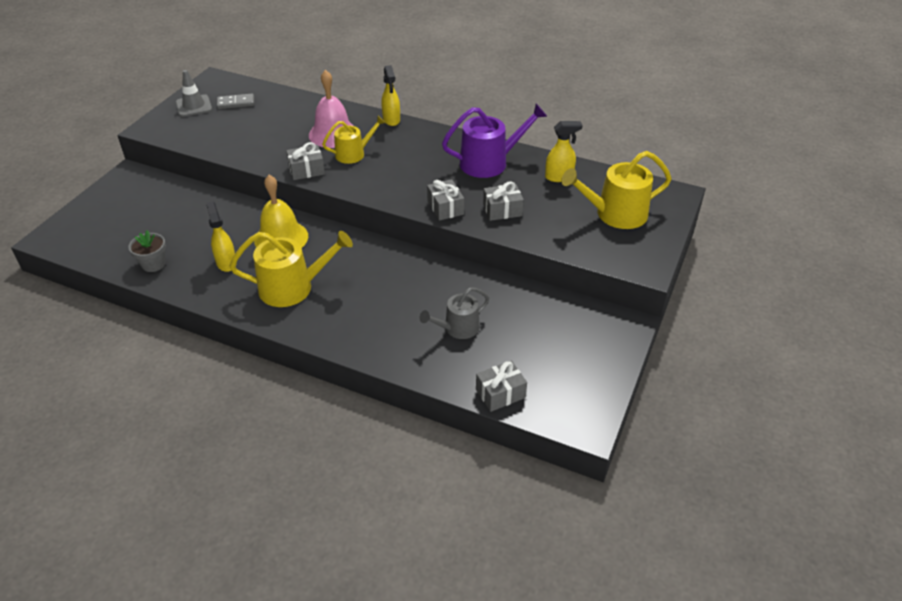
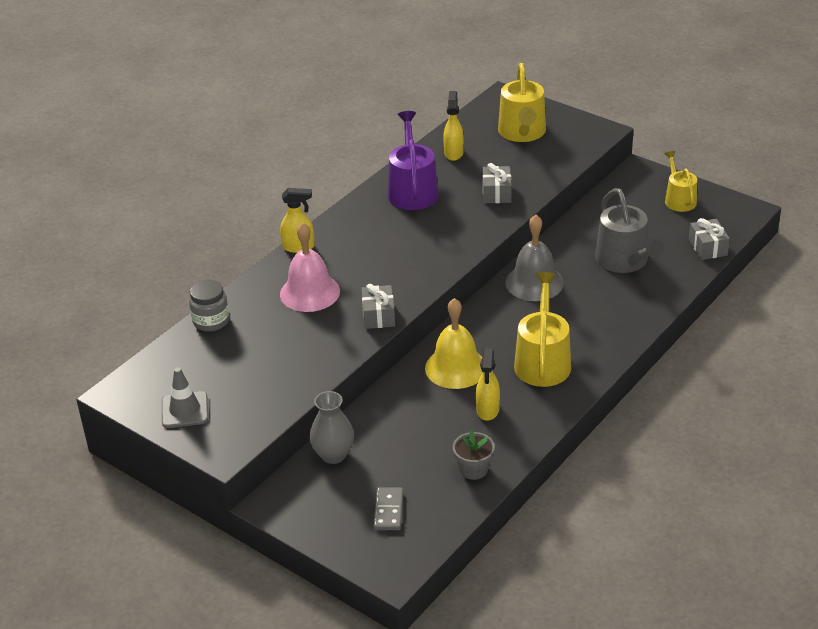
camera: 75 degrees left, 5 degrees down
yellow spray bottle [206,202,237,272] -> yellow spray bottle turned 75 degrees counterclockwise [476,348,500,421]
grey domino [217,94,254,109] -> grey domino moved to [374,487,403,530]
yellow watering can [322,116,385,164] -> yellow watering can moved to [665,151,697,212]
grey watering can [420,287,489,339] -> grey watering can [595,188,664,273], size x1.59
grey gift [427,179,464,221] -> none
none -> grey jar [189,280,229,332]
none -> grey vase [310,391,354,464]
none -> grey bell [505,215,564,301]

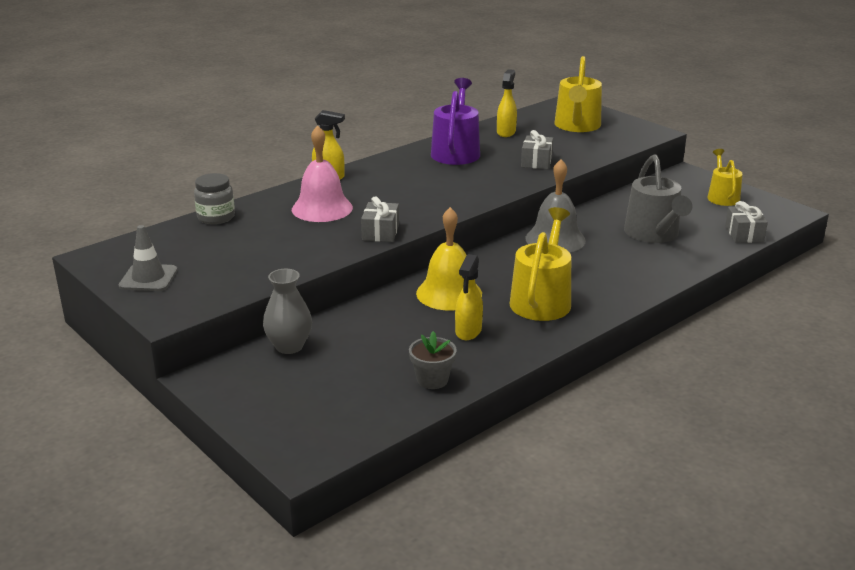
camera: 10 degrees right, 10 degrees down
grey domino [374,487,403,530] -> none

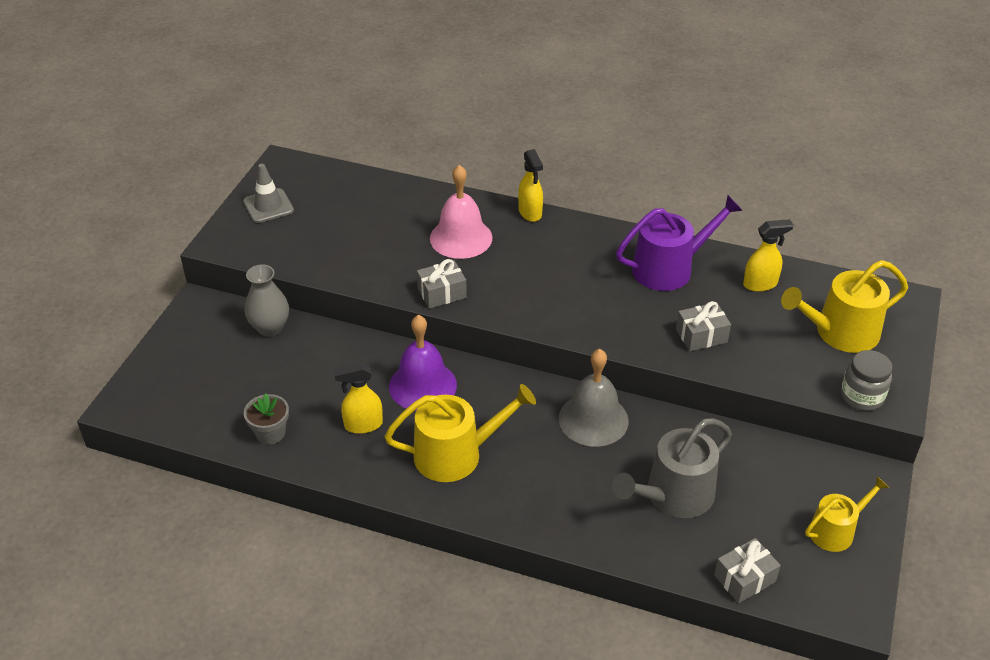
camera: 60 degrees right, 15 degrees up
grey jar [194,173,235,224] -> grey jar moved to [841,350,892,411]
yellow bell [416,207,482,311] -> purple bell [389,315,457,411]

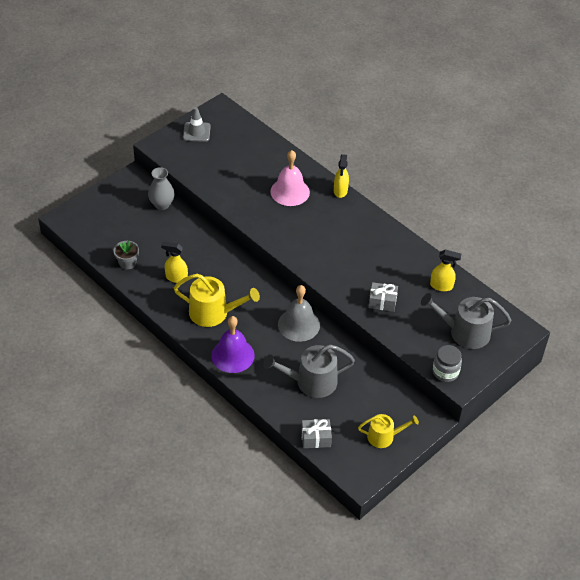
camera: 25 degrees right, 5 degrees up
purple bell [389,315,457,411] -> purple bell moved to [211,316,255,373]
grey gift [417,259,467,309] -> none
purple watering can [616,195,743,291] -> none
yellow watering can [781,260,908,353] -> grey watering can [421,293,511,349]

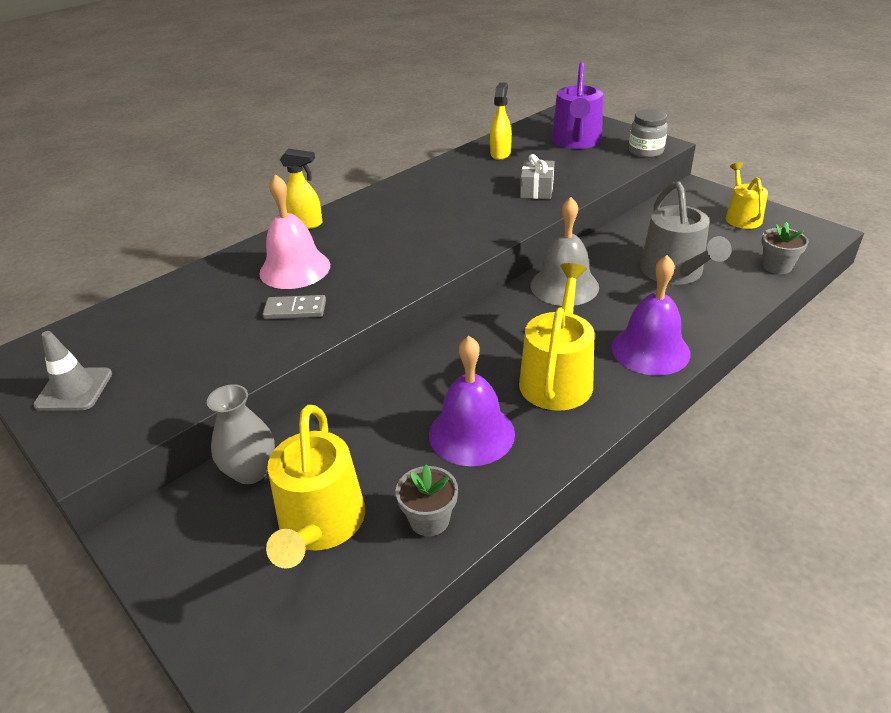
camera: 85 degrees left, 10 degrees down
yellow spray bottle [161,242,188,283] -> purple bell [429,336,515,466]
grey gift [301,419,332,448] -> grey flower pot [761,222,809,274]
grey watering can [421,293,511,349] -> purple watering can [552,62,603,149]
none -> grey domino [263,295,326,319]
none -> yellow watering can [266,405,365,569]

